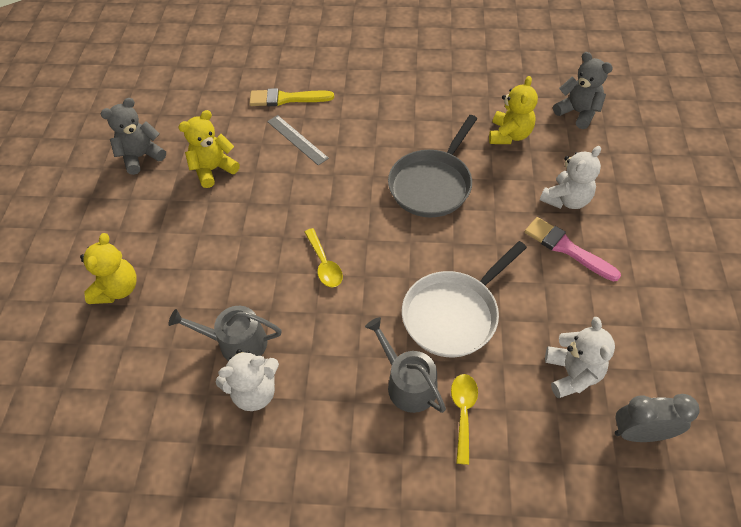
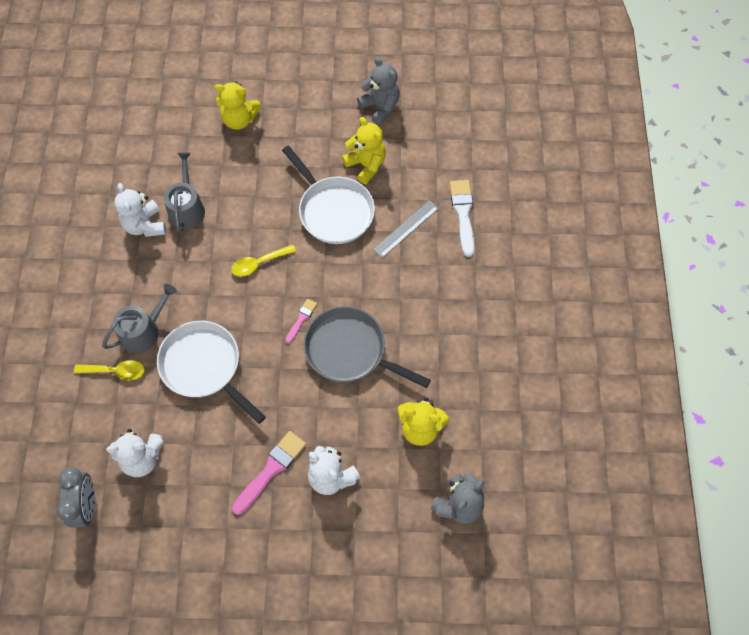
camera: 85 degrees right, 10 degrees up
yellow brush [249,88,334,106] -> white brush [450,180,474,257]
none -> white pan [282,146,375,244]
none -> pink brush [286,298,317,343]

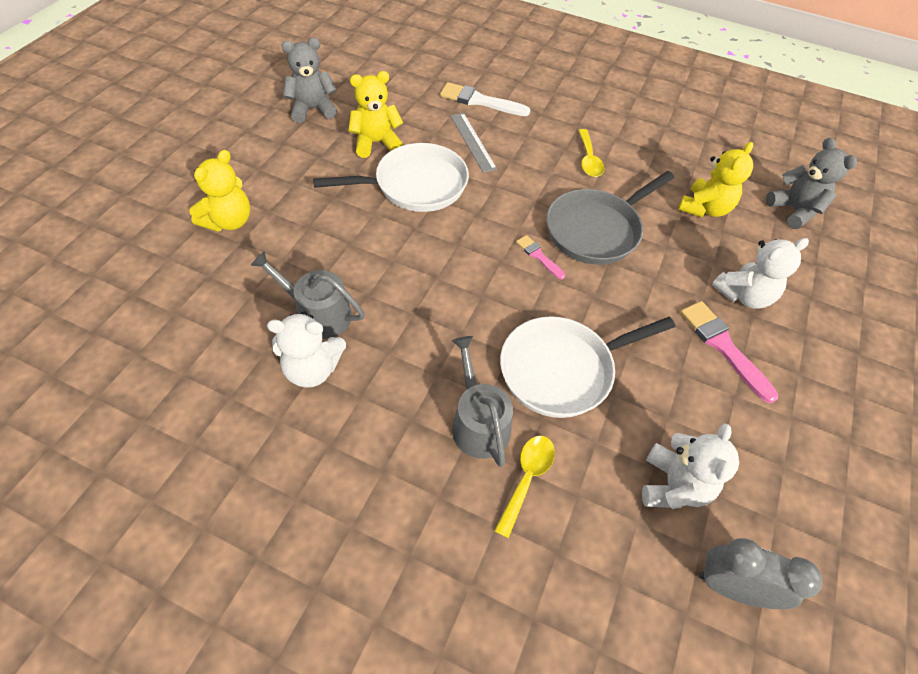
camera: 70 degrees left, 10 degrees down
yellow spoon [231,244,296,277] -> yellow spoon moved to [578,129,605,177]

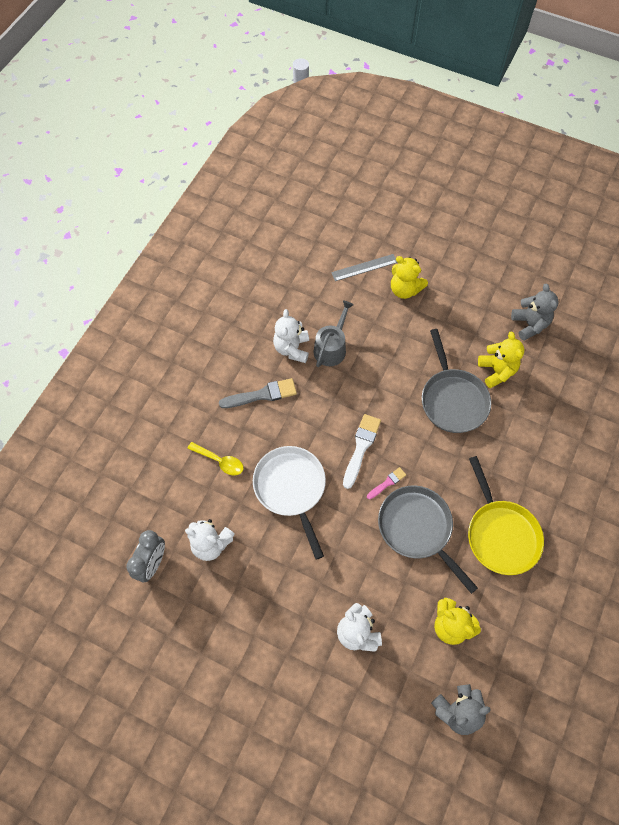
camera: 95 degrees right, 10 degrees up
white pan [313,143,469,212] -> grey pan [422,329,491,433]
white brush [440,82,530,116] -> white brush moved to [343,414,381,489]
grey ruler [450,113,497,173] -> grey ruler moved to [331,254,397,281]
grey watering can [452,336,513,467] -> none
yellow spoon [578,129,605,177] -> yellow pan [468,456,544,575]
pink brush [680,301,778,403] -> none
none -> grey brush [219,378,297,408]

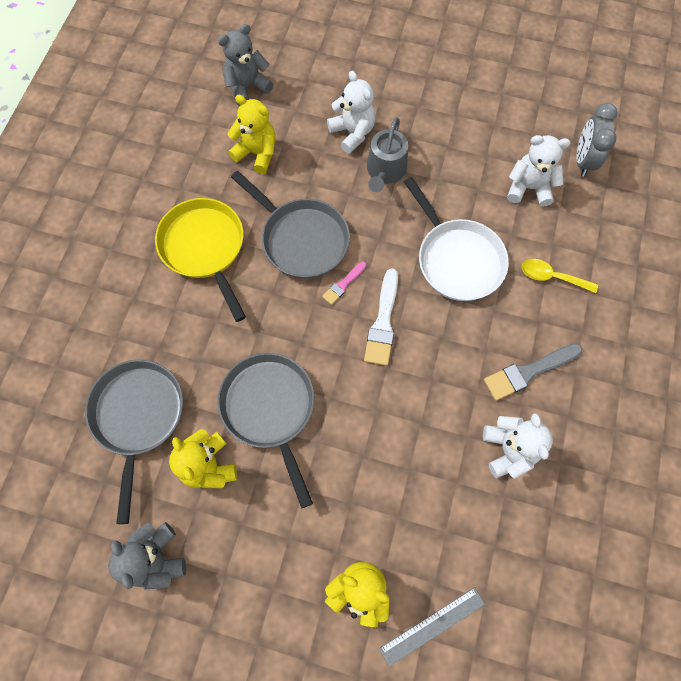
camera: 170 degrees right, 5 degrees up
grey watering can [313,300,354,367] -> grey watering can moved to [367,117,408,192]
none -> grey pan [85,359,183,524]

